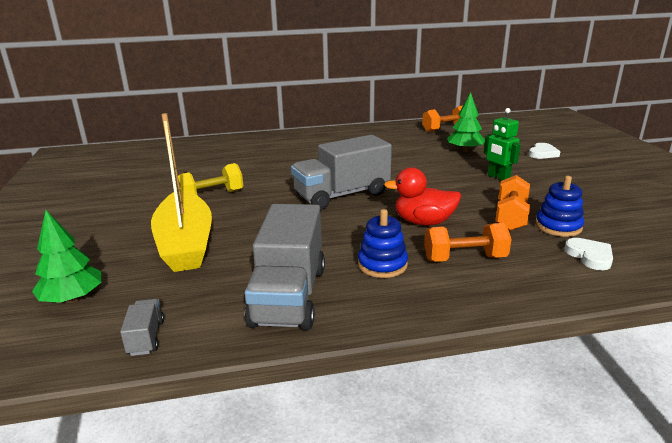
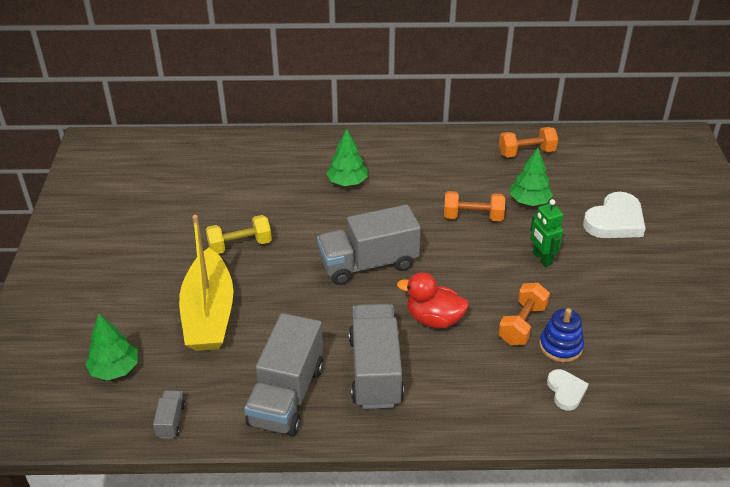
camera: 10 degrees right, 15 degrees up
blue stacking toy [358,209,408,278] -> grey truck [349,304,404,409]
orange dumbbell [424,223,512,262] -> orange dumbbell moved to [444,191,505,221]
white heart [529,143,560,159] -> white heart [583,192,646,238], size x1.78
none -> green tree [326,129,368,186]

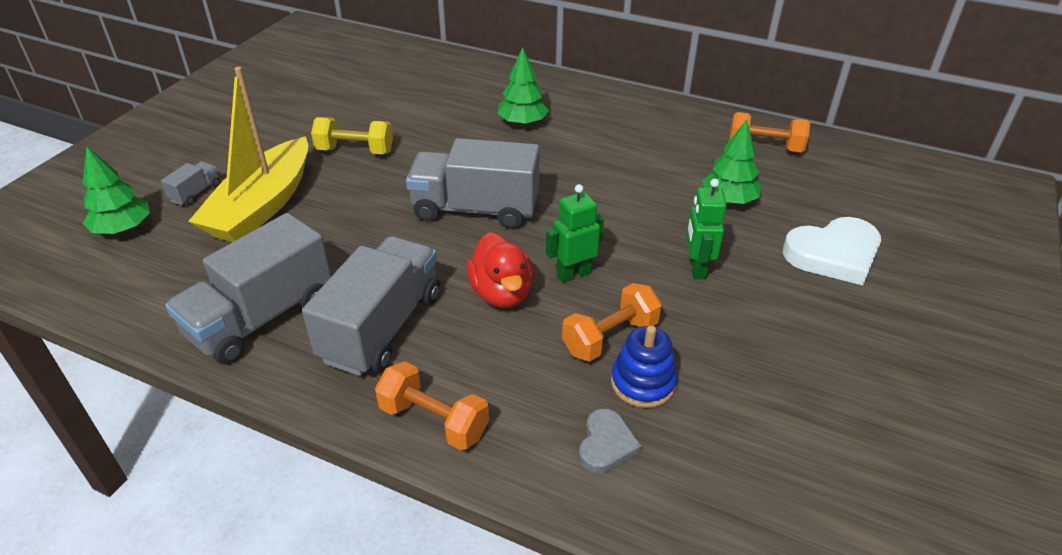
camera: 25 degrees right, 0 degrees up
grey truck [153,390,185,439] -> grey truck moved to [161,161,220,205]
red duck [397,272,469,328] -> red duck turned 150 degrees counterclockwise [466,232,533,308]
orange dumbbell [444,191,505,221] -> orange dumbbell moved to [375,361,489,451]
white heart [547,369,589,411] -> grey heart [579,408,641,474]
none -> green robot [546,184,604,283]

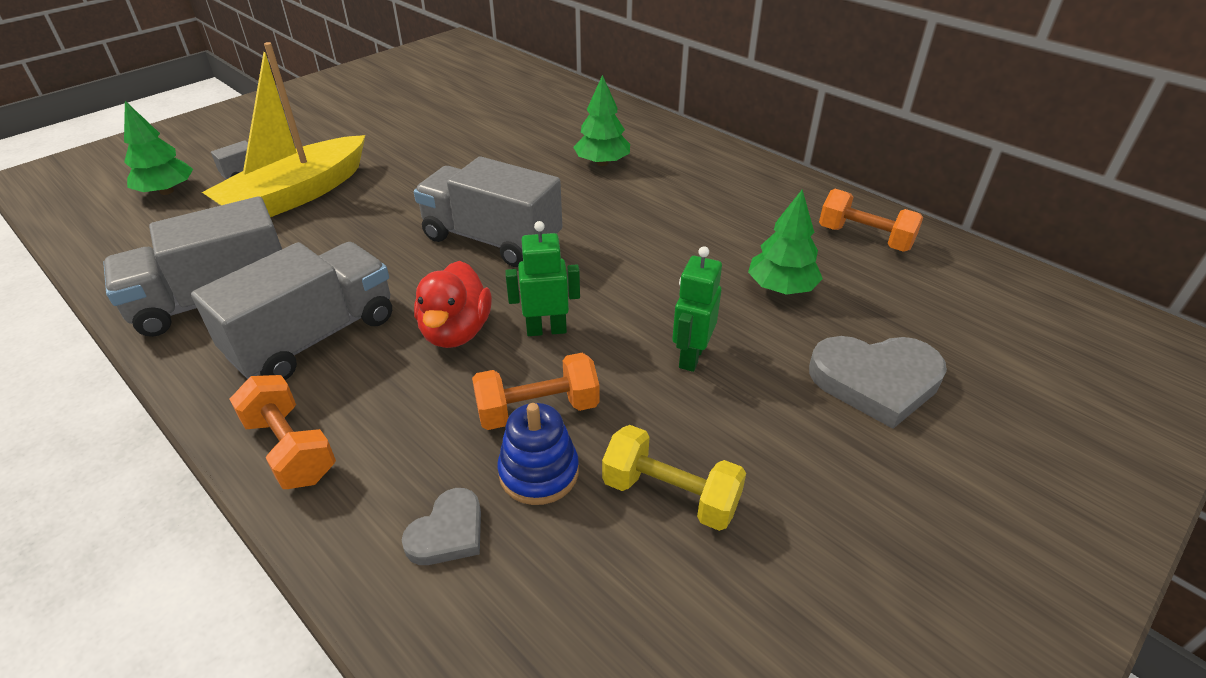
camera: 20 degrees right, 0 degrees up
yellow dumbbell [311,117,393,154] -> yellow dumbbell moved to [602,425,746,531]
white heart [783,217,881,285] -> grey heart [809,336,947,429]

